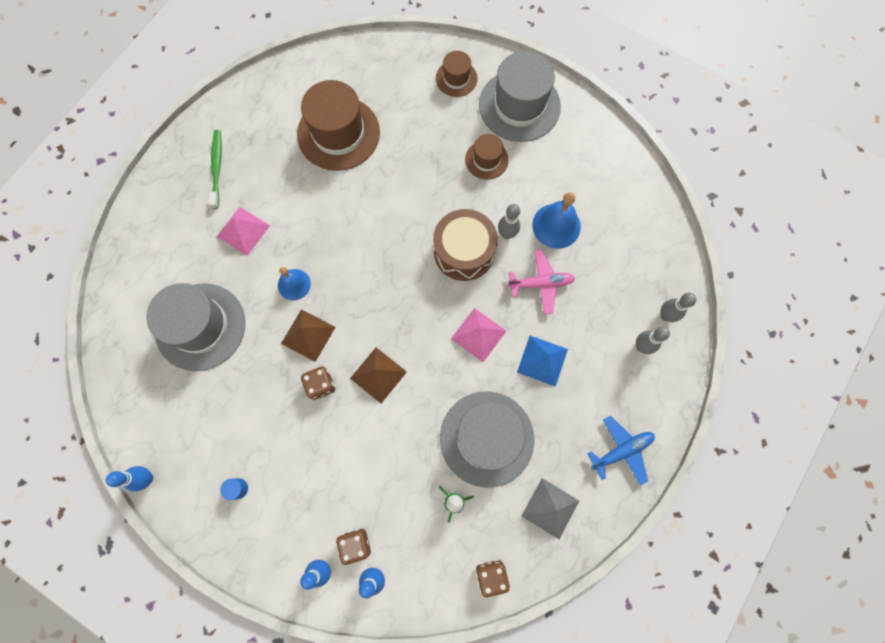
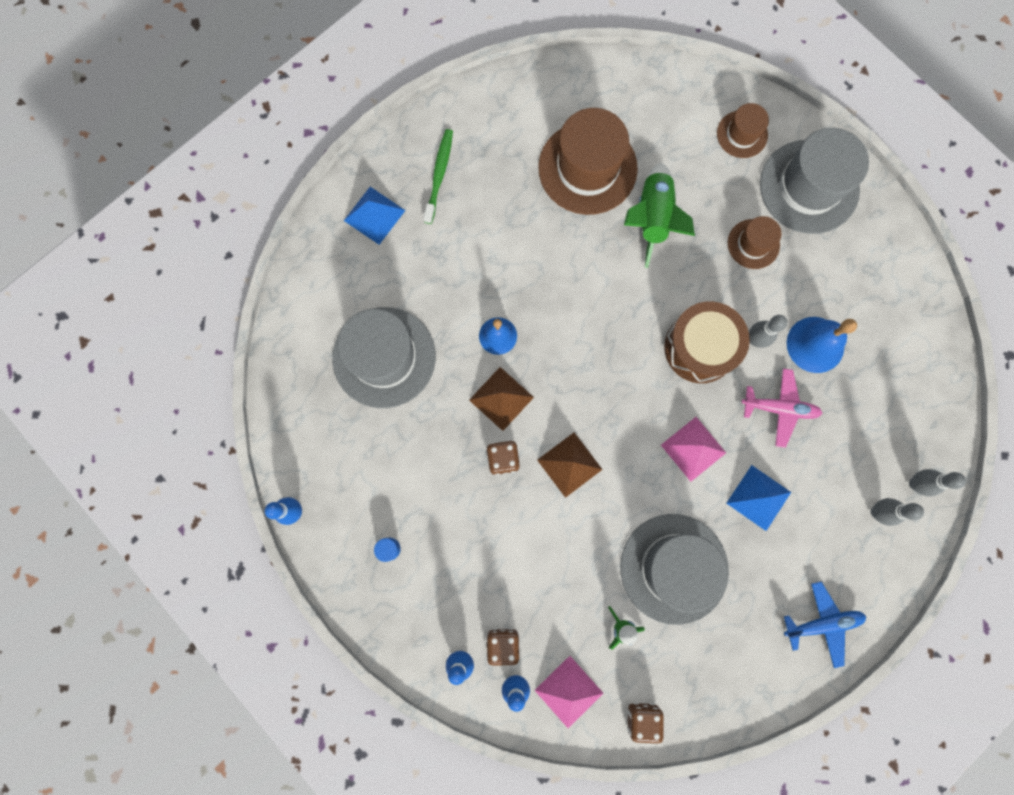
camera: 15 degrees right, 5 degrees up
pink pyramid [217,207,270,256] -> pink pyramid moved to [534,656,604,728]
grey pyramid [522,478,579,539] -> none
none -> blue pyramid [344,187,405,245]
none -> green rocket [624,163,695,268]

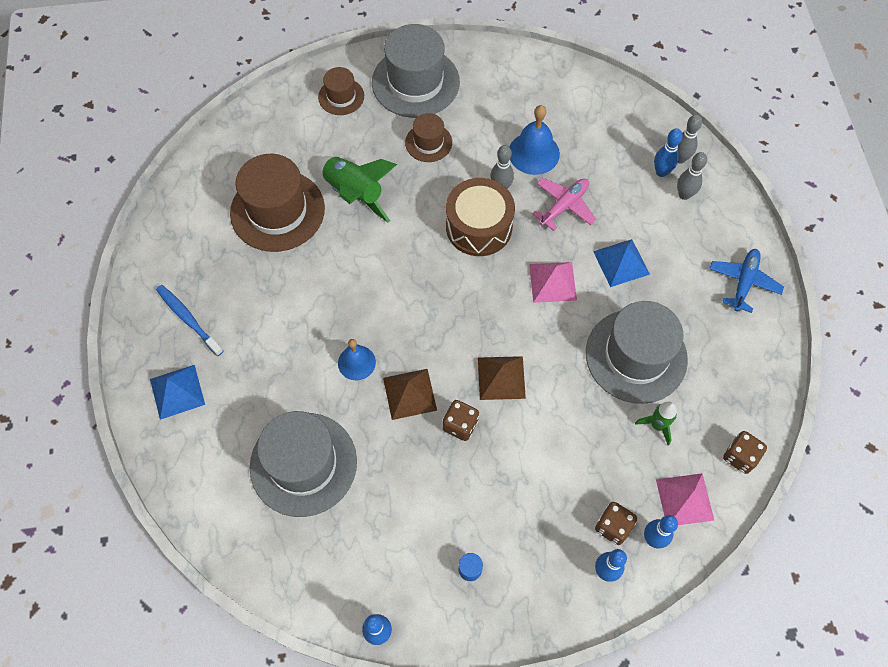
camera: 55 degrees left, 15 degrees down
green toothbrush [424,129,453,224] -> blue toothbrush [156,285,223,356]
none -> blue bowling pin [654,128,683,177]

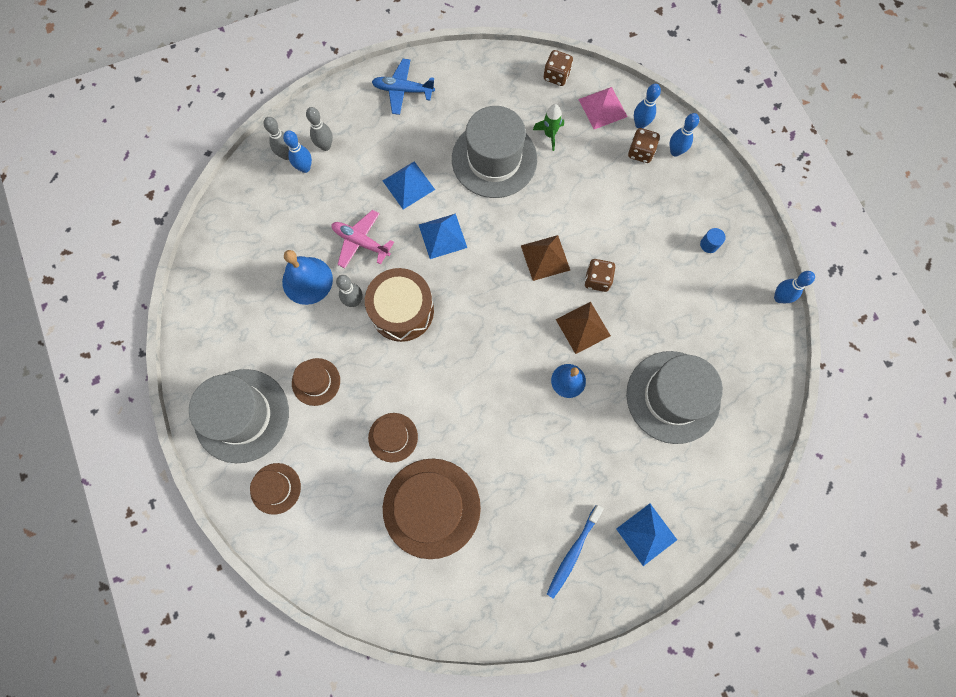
camera: 105 degrees left, 10 degrees up
green rocket [317,156,397,222] -> brown hat [368,413,418,462]
pink pyramid [529,262,577,303] -> blue pyramid [419,214,467,259]

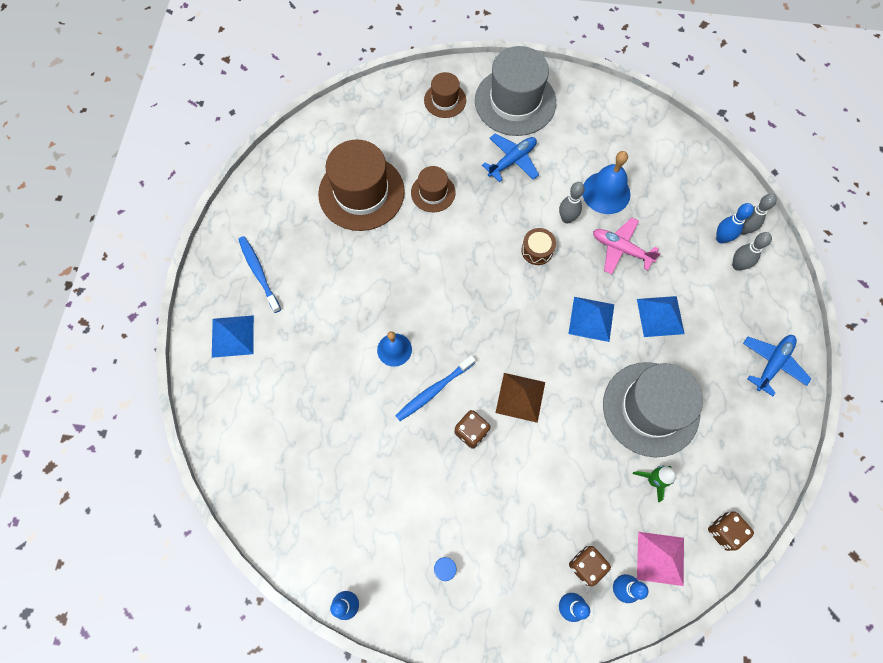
camera: 120 degrees right, 5 degrees down
brown hat [292,358,340,406] -> blue plane [482,133,539,182]
pink plane [331,210,394,268] -> pink plane turned 120 degrees counterclockwise [593,217,661,275]
brown drum [365,268,434,342] -> brown drum [521,228,556,265], size x0.51
brown pyramid [556,302,611,354] -> blue toothbrush [395,355,476,421]
grey hat [626,351,723,444] -> none

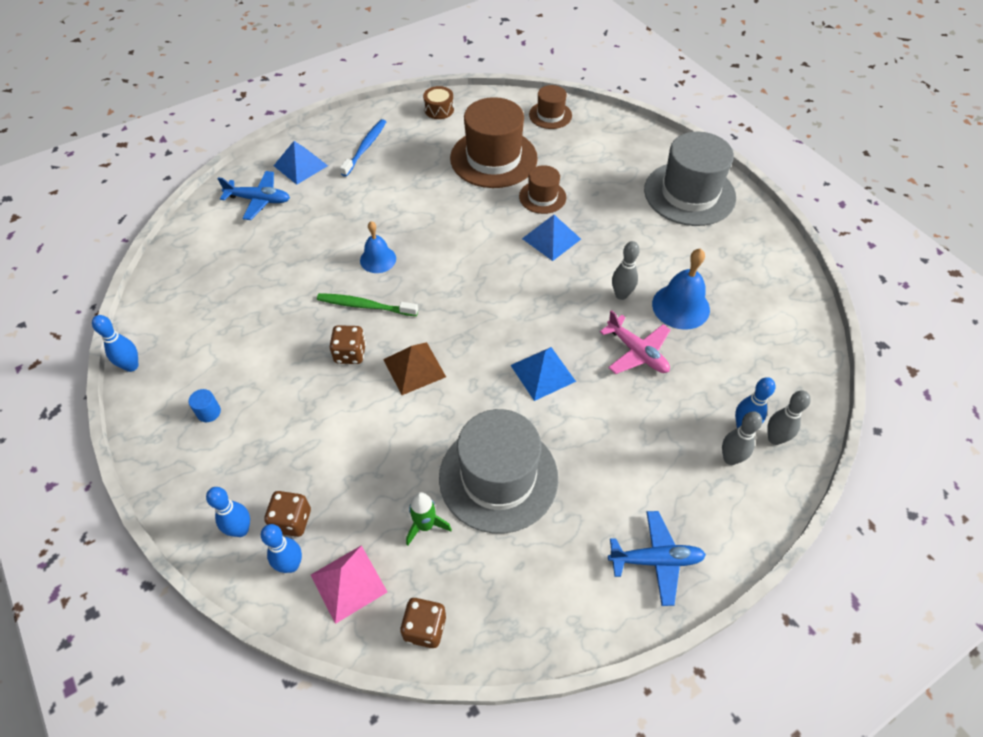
camera: 50 degrees right, 15 degrees down
blue toothbrush [395,355,476,421] -> green toothbrush [317,293,418,316]
brown hat [424,72,466,118] -> brown hat moved to [529,85,572,129]
blue plane [482,133,539,182] -> blue plane moved to [217,171,290,220]
brown drum [521,228,556,265] -> brown drum moved to [423,86,454,119]
pink plane [593,217,661,275] -> pink plane turned 150 degrees clockwise [600,310,671,374]
blue pyramid [637,296,685,337] -> blue pyramid moved to [522,215,581,261]

